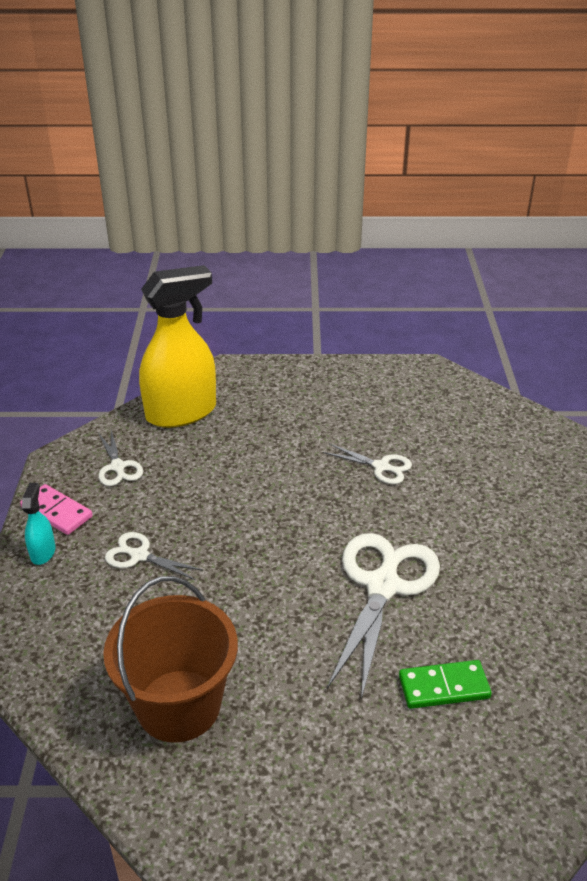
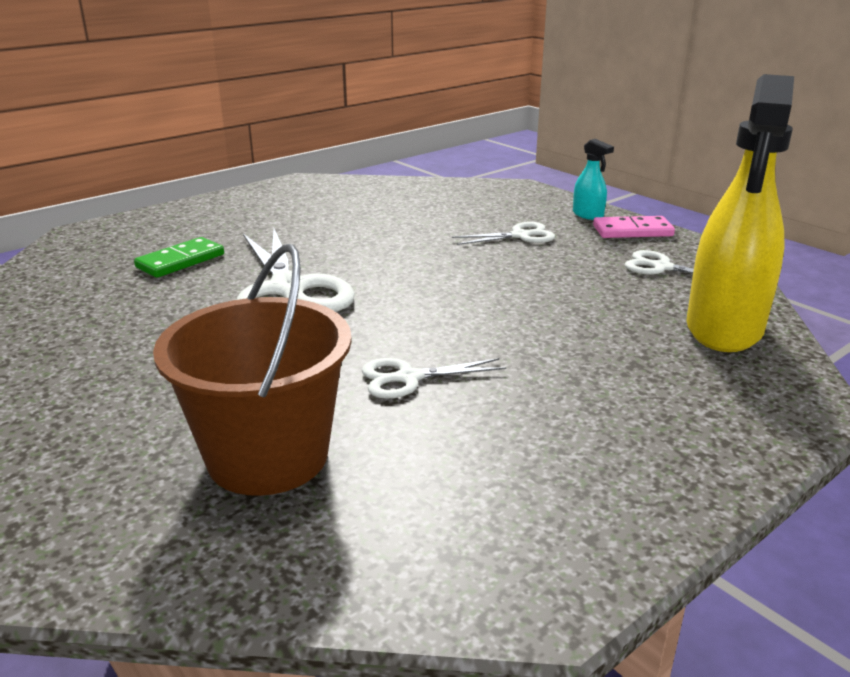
camera: 140 degrees right, 10 degrees down
brown bucket [103,576,238,743] -> brown bucket moved to [153,244,352,496]

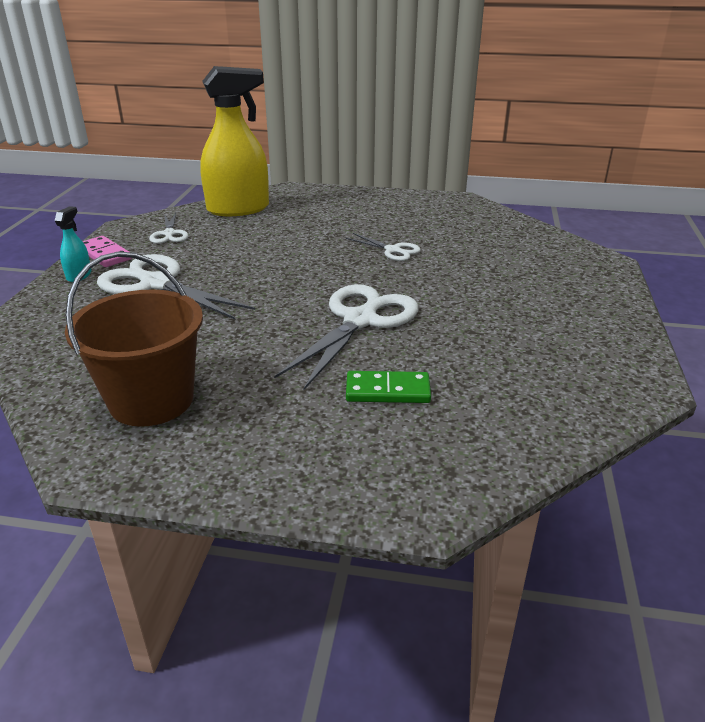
camera: 130 degrees left, 5 degrees up
brown bucket [153,244,352,496] -> brown bucket moved to [65,252,203,427]
white scissors [452,222,555,245] -> white scissors [97,254,255,319], size x1.96

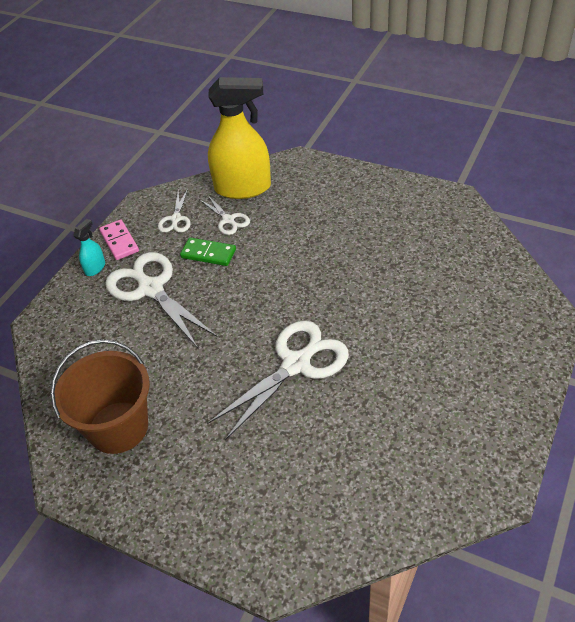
camera: 20 degrees right, 15 degrees up
white scissors [346,233,421,261] -> white scissors moved to [199,194,250,235]
green domino [346,371,431,403] -> green domino moved to [180,237,236,266]

